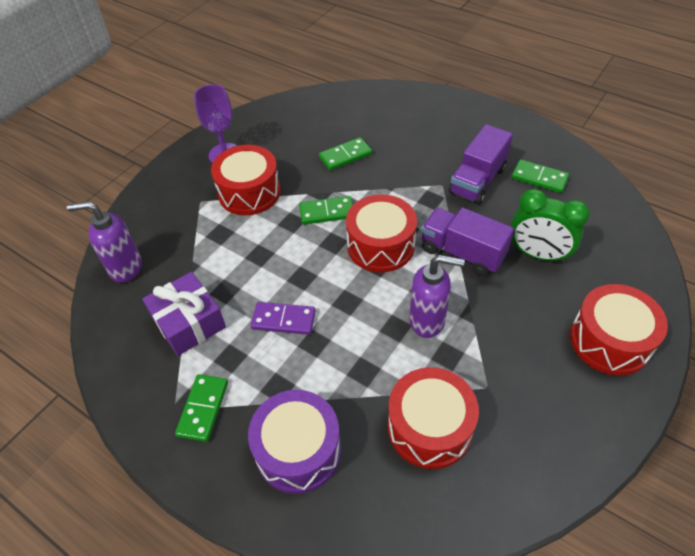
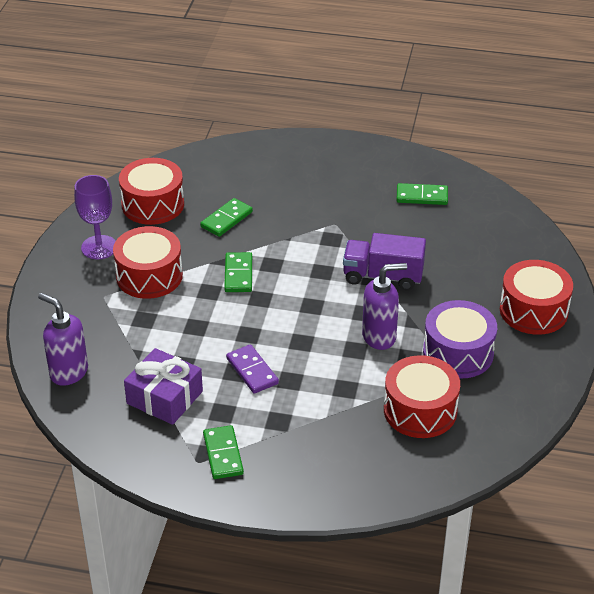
camera: 25 degrees left, 10 degrees down
purple soap dispenser [67,201,142,283] -> purple soap dispenser turned 60 degrees clockwise [38,293,88,386]
purple drum [248,390,341,494] -> purple drum moved to [423,300,497,379]
purple domino [251,302,316,335] -> purple domino turned 75 degrees clockwise [226,344,279,394]
green domino [299,196,353,225] -> green domino turned 60 degrees counterclockwise [224,252,252,292]
red drum [346,194,417,272] -> red drum moved to [119,158,184,225]
purple truck [449,124,513,204] -> none
green clock [510,189,590,263] -> none

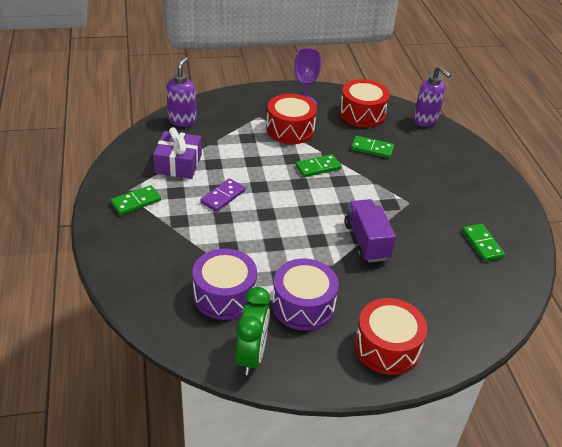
camera: 65 degrees right, 0 degrees up
purple soap dispenser [362,263,407,350] -> purple soap dispenser moved to [413,66,451,127]
red drum [384,355,460,438] -> purple drum [192,248,257,320]
none -> green clock [235,287,270,375]

